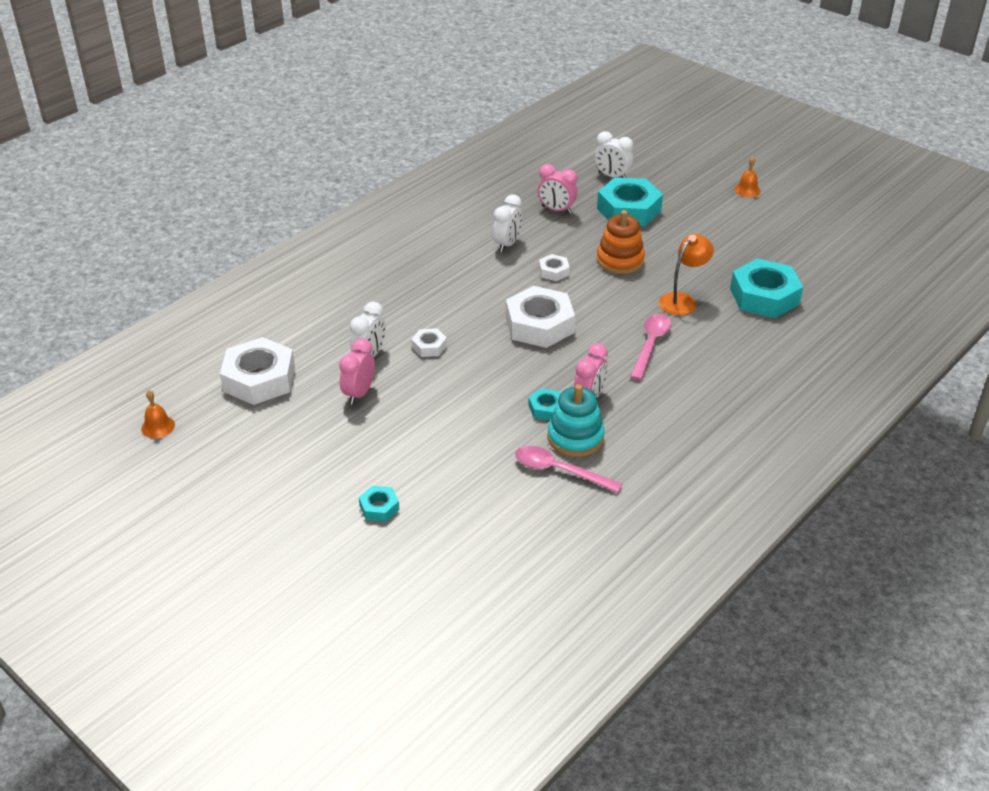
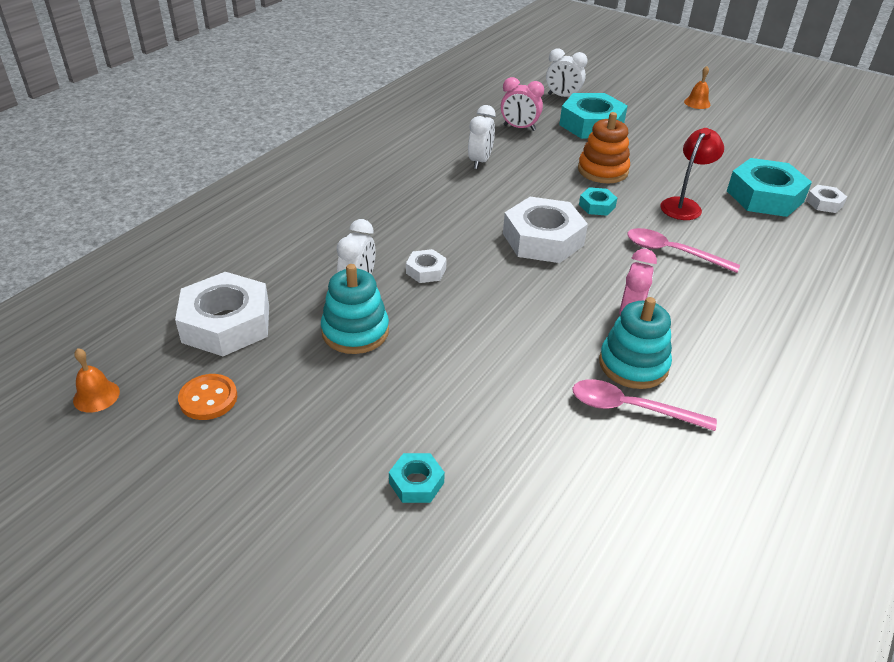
camera: 10 degrees left, 0 degrees up
pink clock [339,338,375,405] -> turquoise stacking toy [321,264,389,354]
turquoise nut [528,388,560,420] -> turquoise nut moved to [579,187,617,216]
white nut [539,254,570,281] -> white nut moved to [806,185,847,213]
pink spoon [630,314,672,380] -> pink spoon turned 75 degrees counterclockwise [627,228,740,273]
orange lamp [659,234,714,316] -> red lamp [660,128,724,220]
none -> orange button [178,374,237,420]

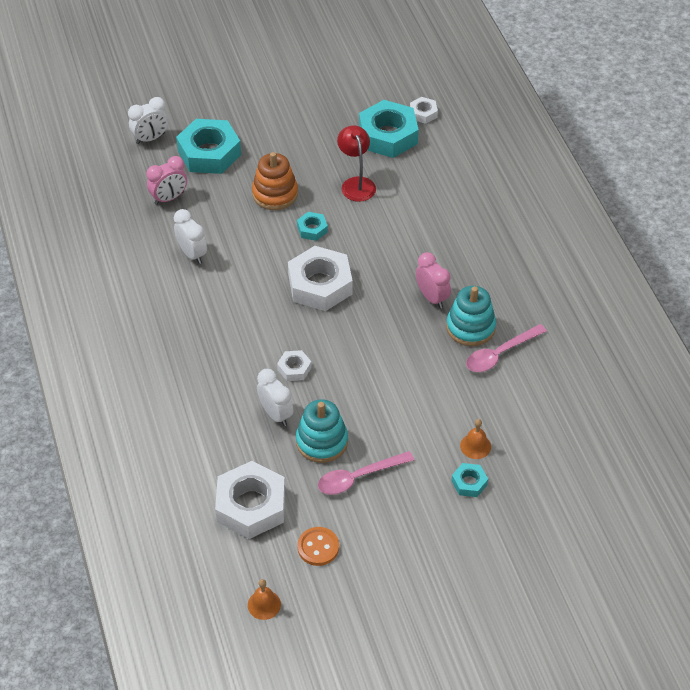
camera: 50 degrees left, 10 degrees up
pink spoon [627,228,740,273] -> pink spoon moved to [318,451,414,495]
orange bell [684,66,711,109] -> orange bell moved to [460,419,491,459]

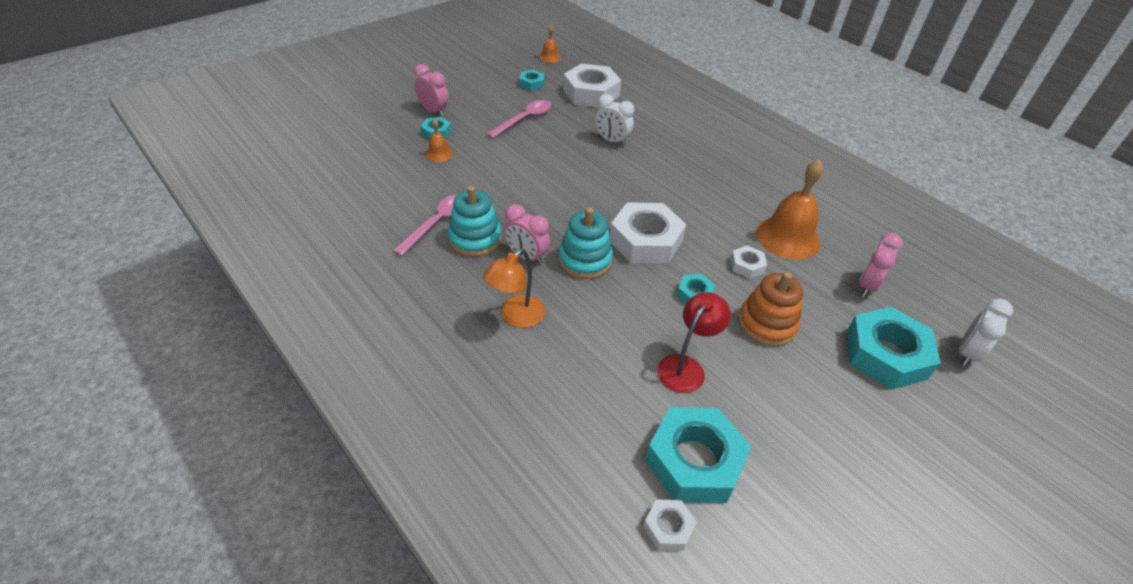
camera: 155 degrees right, 5 degrees down
white clock [174,209,207,264] -> orange bell [756,159,823,260]
white nut [277,350,312,381] -> white nut moved to [730,245,767,279]
turquoise stacking toy [296,399,348,463] -> turquoise stacking toy moved to [558,207,613,279]
orange button [297,527,339,566] -> turquoise nut [520,70,544,91]
red lamp [337,125,376,202] -> red lamp turned 105 degrees counterclockwise [657,292,731,393]
none -> pink clock [414,64,449,117]
none -> orange lamp [483,249,545,328]

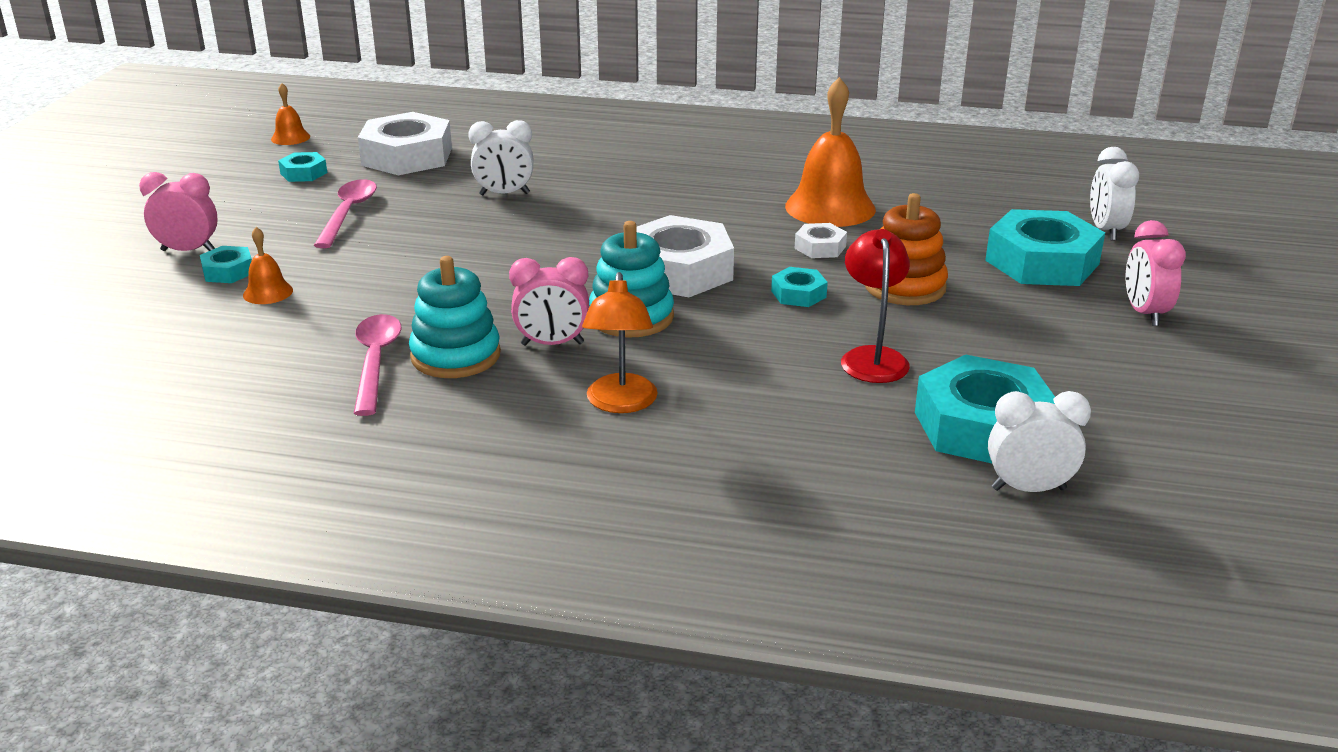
camera: 35 degrees left, 15 degrees down
white nut [643,499,697,551] -> white clock [988,391,1091,492]
pink clock [859,233,903,297] -> pink clock moved to [1125,220,1186,326]

